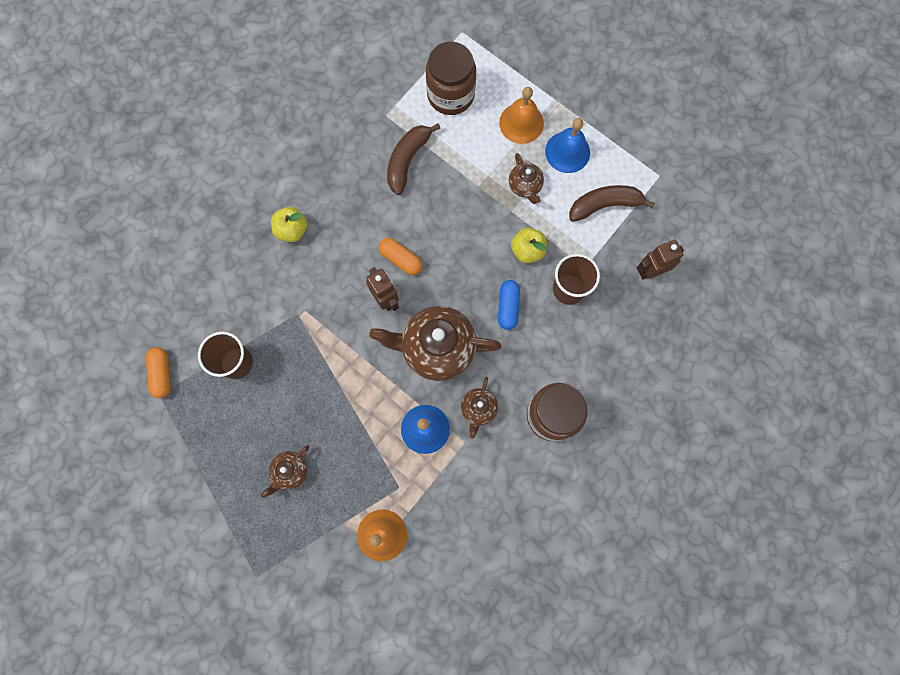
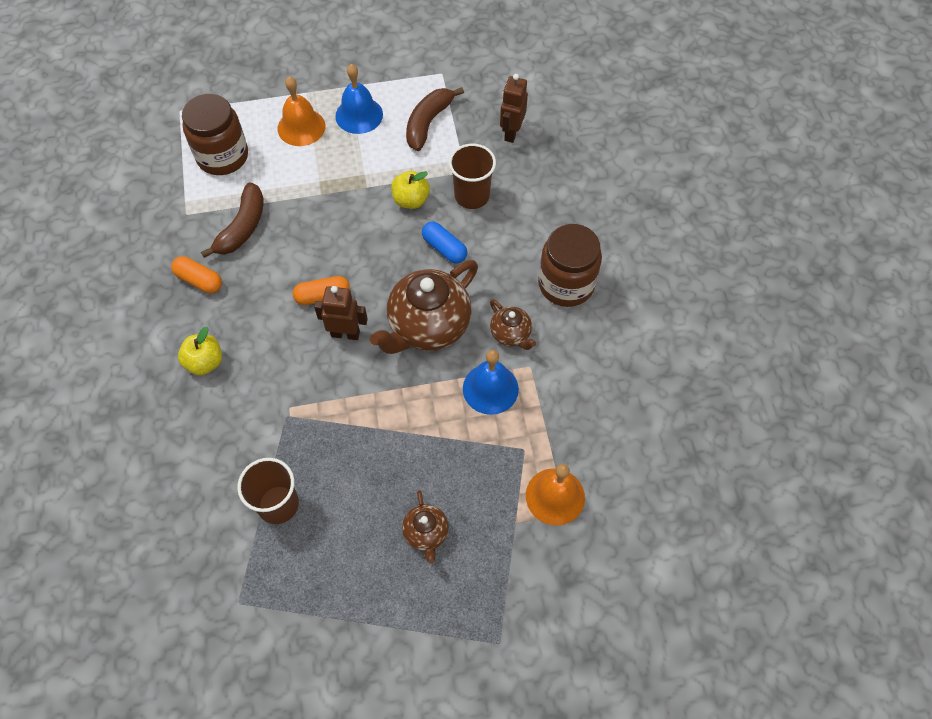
camera: 50 degrees left, 15 degrees down
orange capsule [146,347,171,398] -> orange capsule moved to [171,256,222,293]
brown banana [387,123,441,195] -> brown banana turned 135 degrees counterclockwise [201,182,263,258]
brown teapot [509,153,544,204] -> none

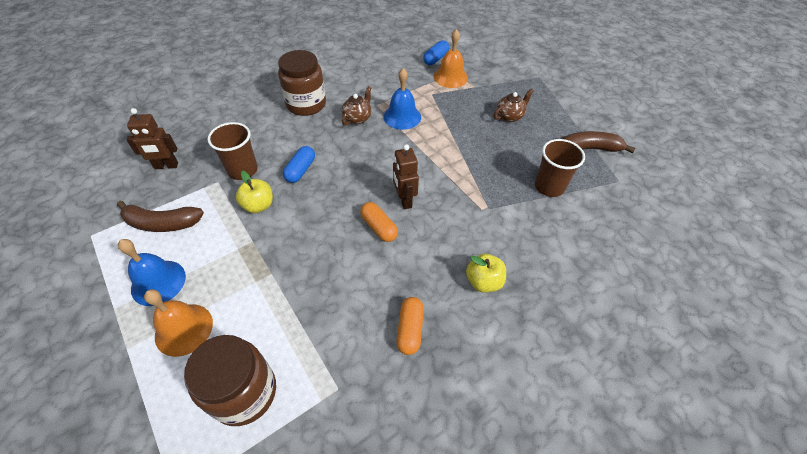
camera: 115 degrees left, 10 degrees down
brown banana [201,182,263,258] -> brown banana moved to [562,131,636,153]
brown teapot [369,260,478,354] -> none
none -> blue capsule [423,40,449,65]

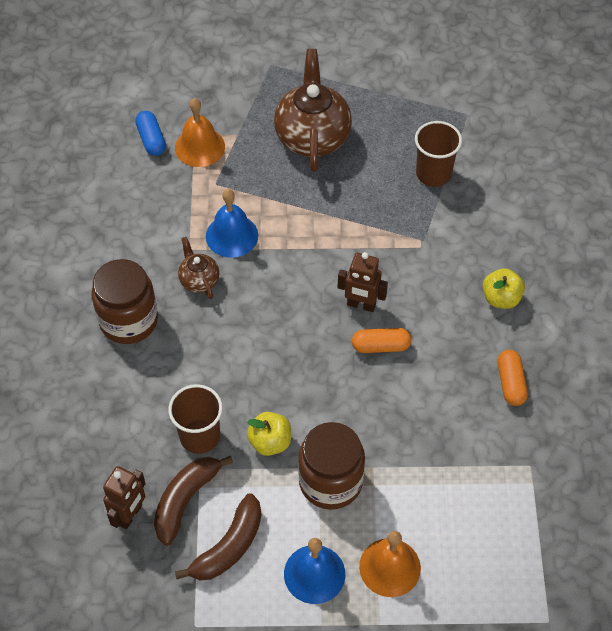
camera: 55 degrees left, 5 degrees up
brown jar [184,335,276,426] -> brown jar moved to [298,422,365,510]
blue capsule [283,146,315,183] -> none
orange capsule [396,297,424,355] -> orange capsule turned 45 degrees clockwise [498,350,528,406]
brown teapot [494,89,533,122] -> brown teapot [274,49,352,172], size x2.01
brown banana [562,131,636,153] -> brown banana moved to [154,456,233,546]

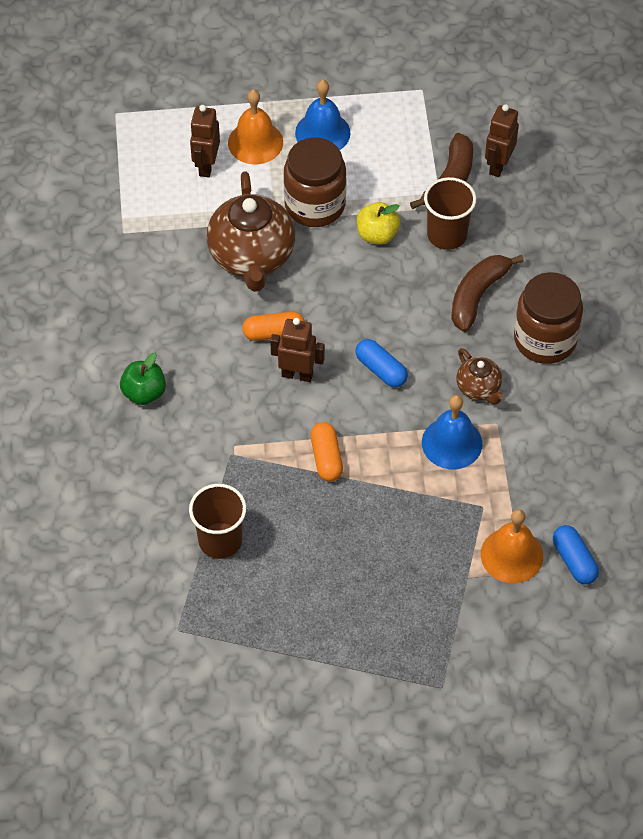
camera: 175 degrees right, 0 degrees up
brown banana [175,493,262,580] -> brown banana moved to [451,255,524,332]
brown teapot [274,49,352,172] -> brown teapot moved to [207,171,295,292]
yellow apple [483,268,525,309] -> green apple [120,353,166,405]
orange capsule [498,350,528,406] -> orange capsule moved to [310,422,343,482]
none -> brown robot [190,105,220,177]
none -> blue capsule [356,339,408,388]

